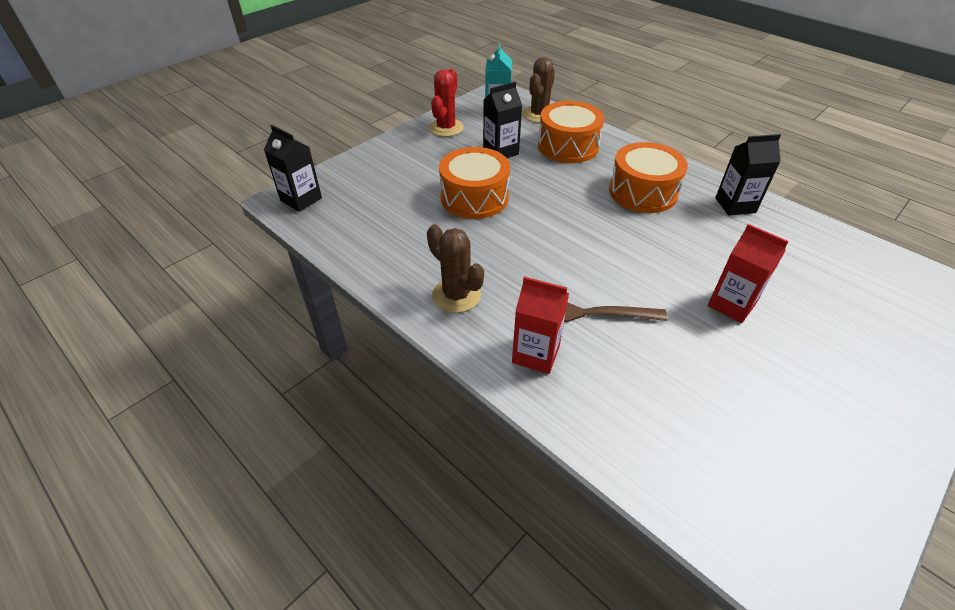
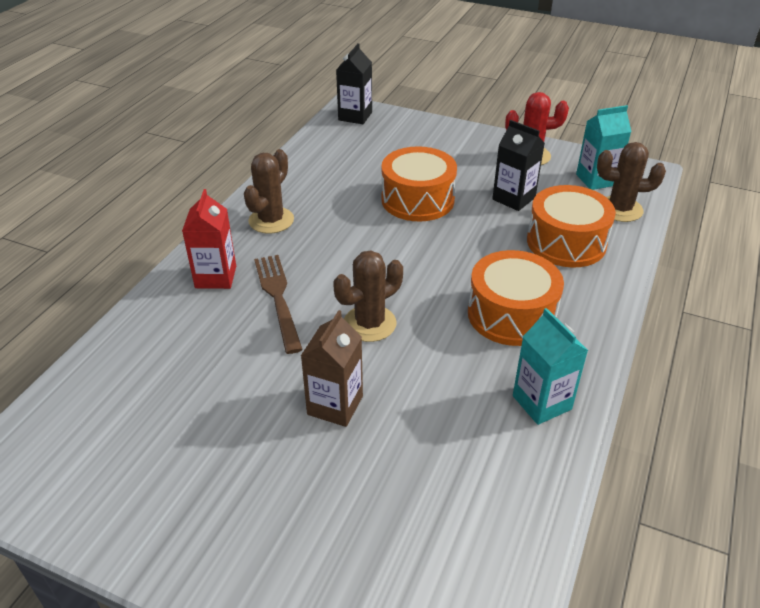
camera: 70 degrees right, 5 degrees down
red carton [708,224,789,323] -> brown carton [301,310,363,427]
black carton [715,134,781,216] -> turquoise carton [513,308,588,425]
none -> brown cactus [333,250,403,342]

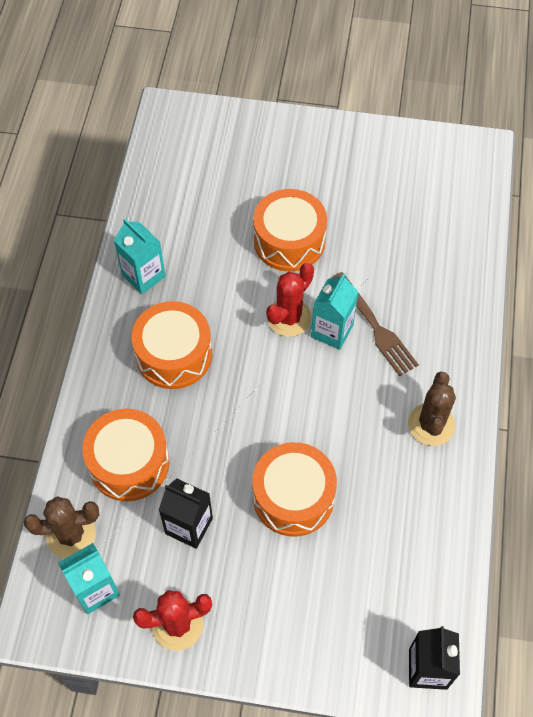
camera: 165 degrees right, 20 degrees up
red carton [182,189,236,289] -> none
brown carton [301,310,363,427] -> orange drum [253,189,327,272]
brown cactus [333,250,403,342] -> red cactus [266,263,314,337]
none -> turquoise carton [311,274,358,350]

